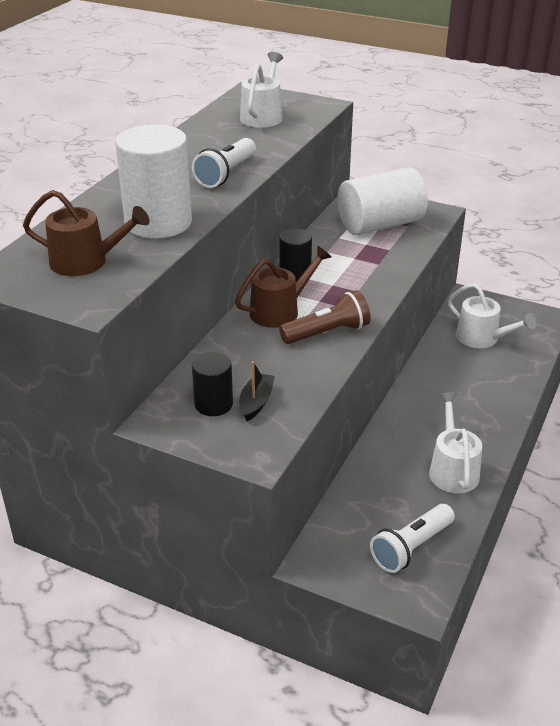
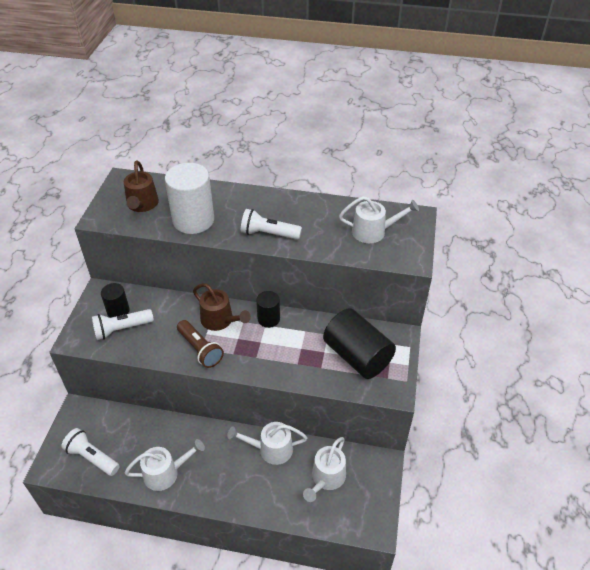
camera: 75 degrees right, 10 degrees up
black boat [239,361,275,421] -> white flashlight [92,309,154,340]
white cylinder [338,167,428,235] -> black cylinder [323,308,396,379]
none -> white watering can [227,422,307,465]

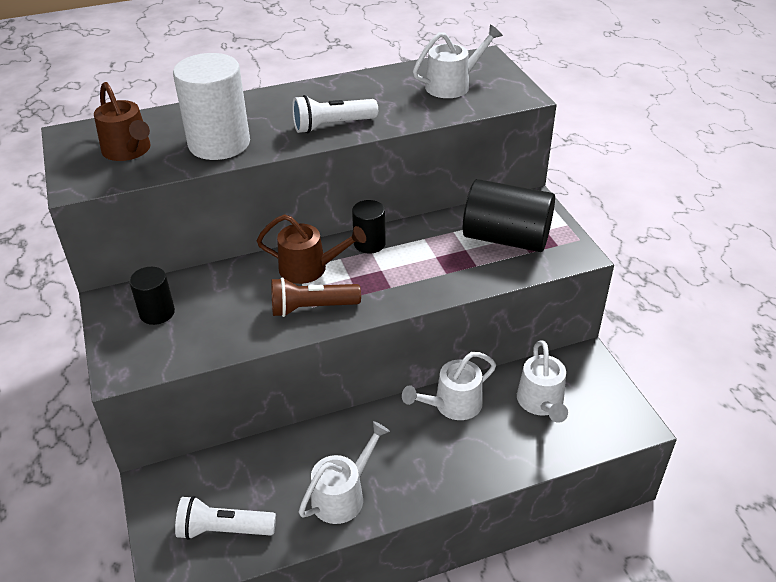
camera: 30 degrees left, 5 degrees down
white flashlight [92,309,154,340] -> none
brown flashlight [177,320,224,368] -> brown flashlight turned 150 degrees clockwise [271,277,361,317]

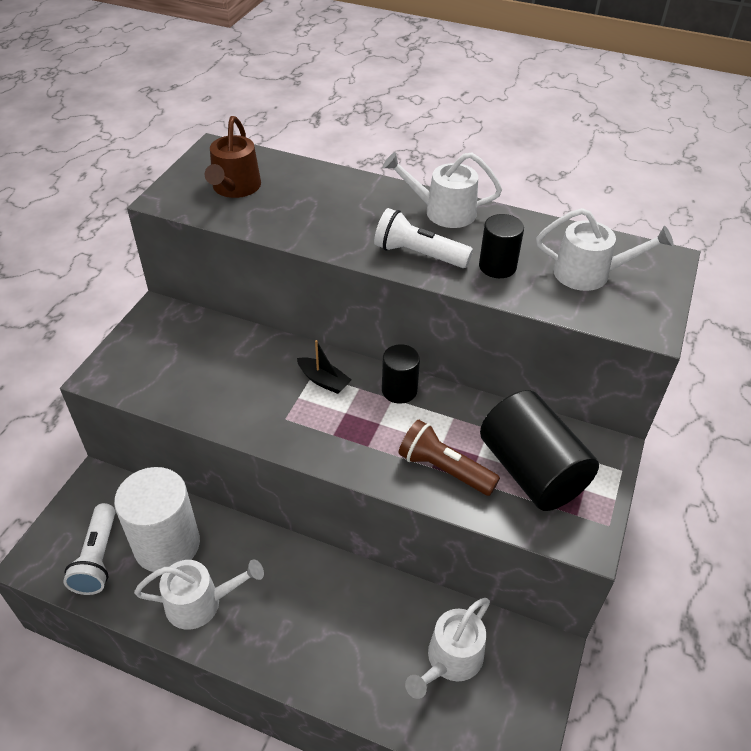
camera: 40 degrees right, 5 degrees up
black cylinder [129,267,175,325] -> black cylinder moved to [479,214,524,278]
white cylinder [173,53,250,160] -> white cylinder moved to [114,467,200,572]
white flashlight [175,496,276,540] -> white flashlight turned 135 degrees counterclockwise [63,503,116,595]
brown watering can [257,214,366,284] -> black boat [297,340,351,394]
brown flashlight [271,277,361,317] -> brown flashlight moved to [399,420,500,496]
white watering can [402,352,496,420] -> white watering can moved to [383,152,502,228]

